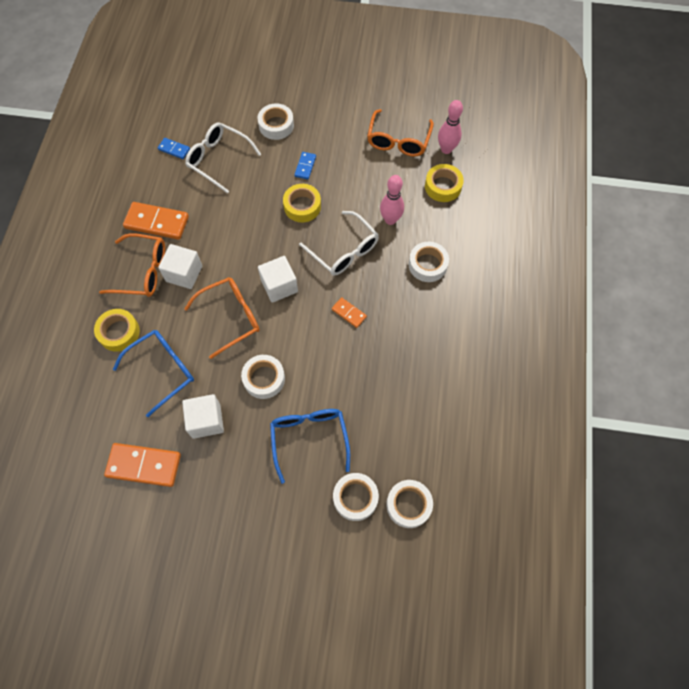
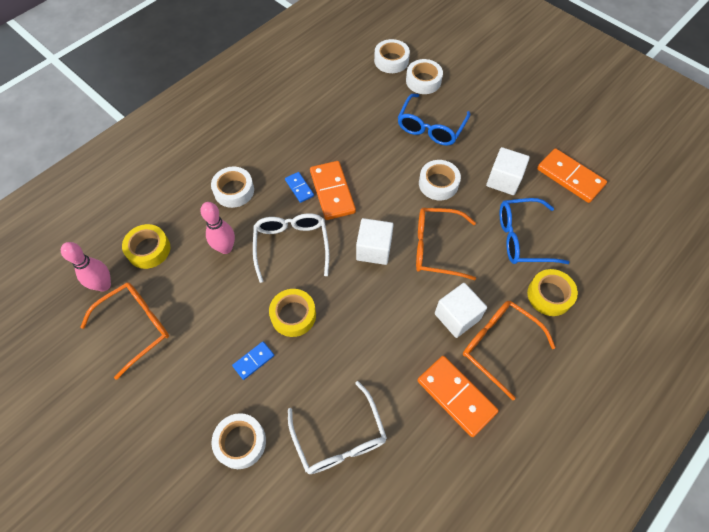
camera: 145 degrees left, 5 degrees down
blue domino [158,138,190,159] -> blue domino moved to [285,172,314,203]
orange domino [332,297,367,328] -> orange domino [310,161,356,220], size x1.91

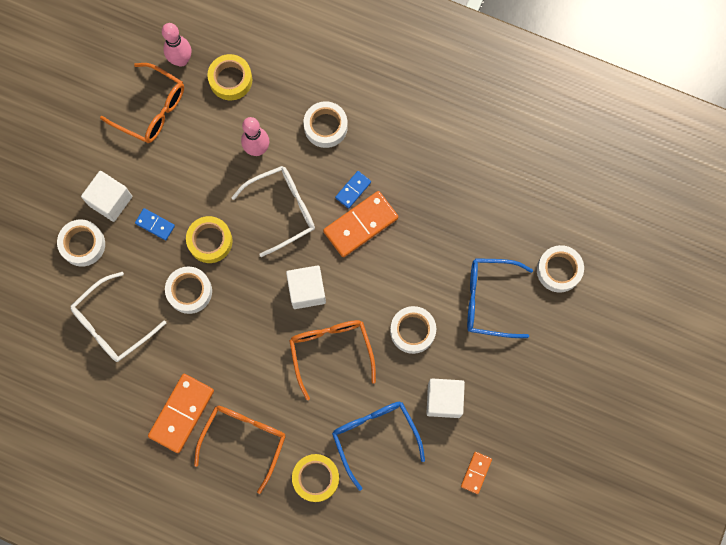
camera: 70 degrees right, 15 degrees up
white tape [374,39,410,73] -> white tape moved to [165,267,212,314]
white cube [435,283,487,338] -> white cube moved to [81,171,132,222]
orange domino [537,148,607,203] -> orange domino [461,452,492,494], size x0.52

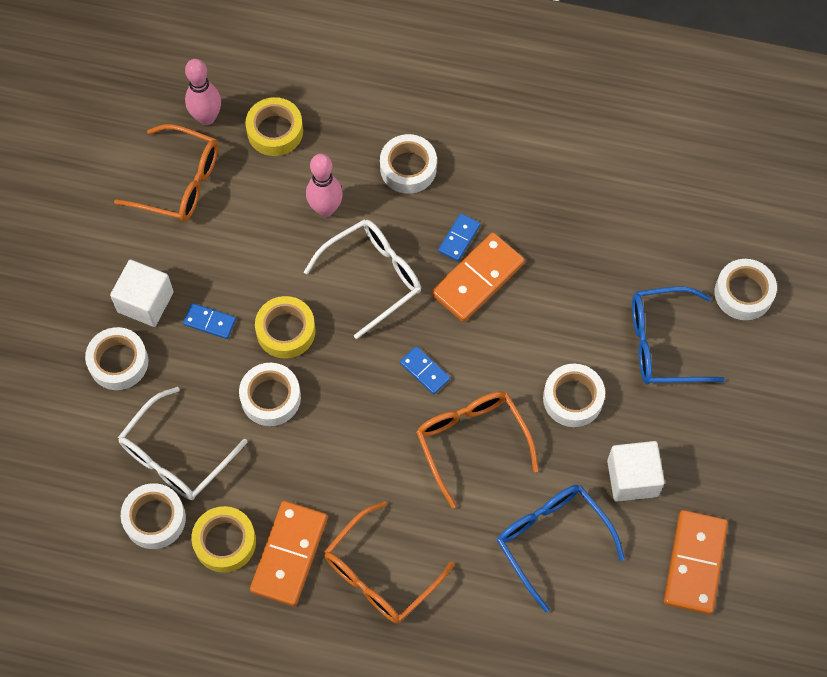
camera: 10 degrees left, 10 degrees down
orange glasses [194,406,286,494] -> orange glasses turned 150 degrees counterclockwise [324,501,454,623]
white cube [286,265,326,309] -> blue domino [400,346,450,394]
yellow tape [292,454,339,502] -> yellow tape moved to [192,506,256,573]
orange domino [461,452,492,494] -> orange domino [664,510,728,615], size x1.91
none -> white tape [121,483,186,549]

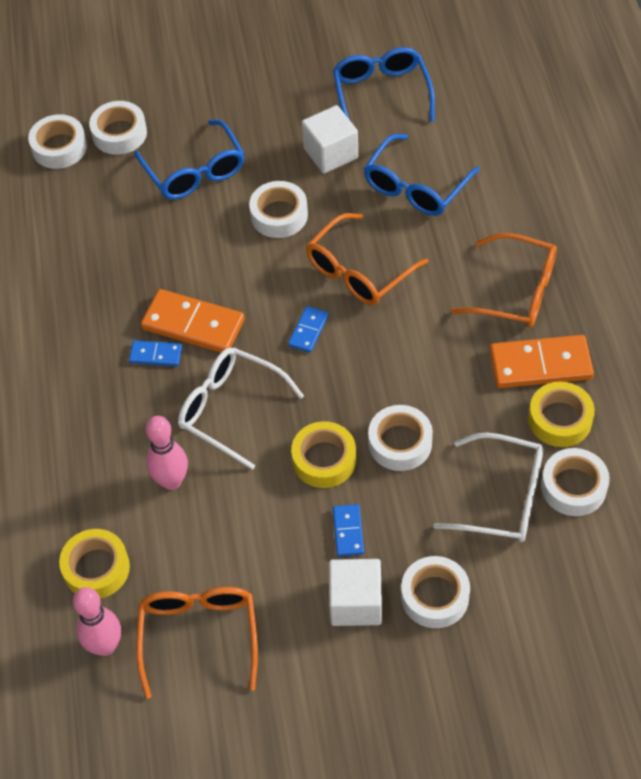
camera: 110 degrees left, 10 degrees down
white tape [380,134,437,194] -> white tape moved to [28,114,87,169]
orange domino [664,510,728,615] -> blue glasses [333,47,435,121]

